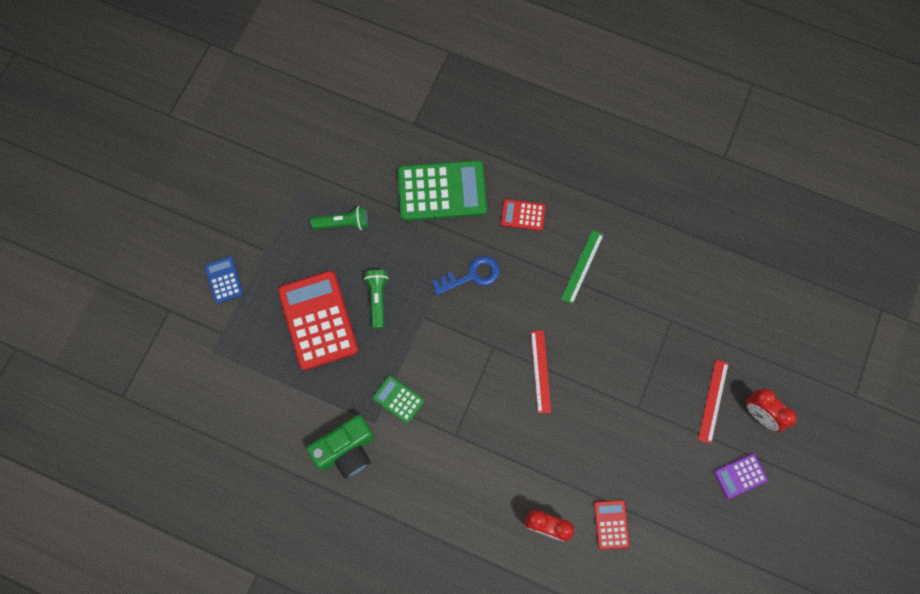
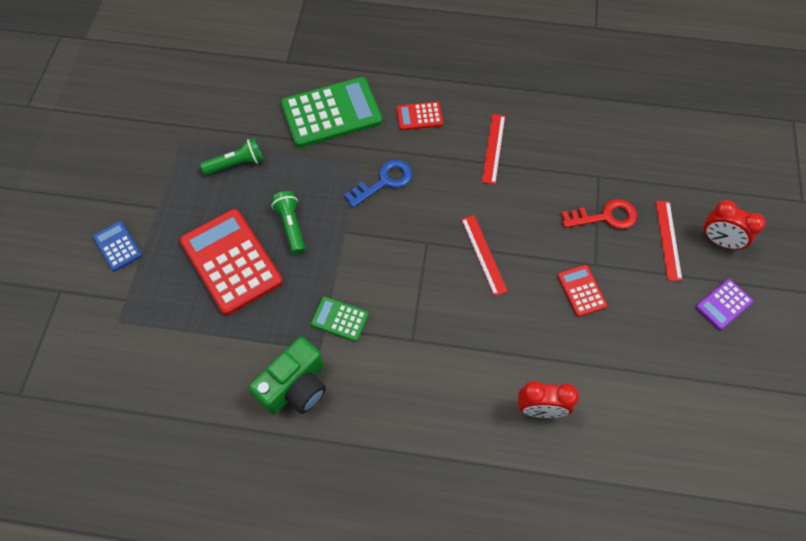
camera: 15 degrees left, 10 degrees down
green ruler [561,230,604,304] -> red ruler [482,114,505,184]
red calculator [594,500,630,550] -> red calculator moved to [557,265,607,317]
none -> red key [561,199,637,229]

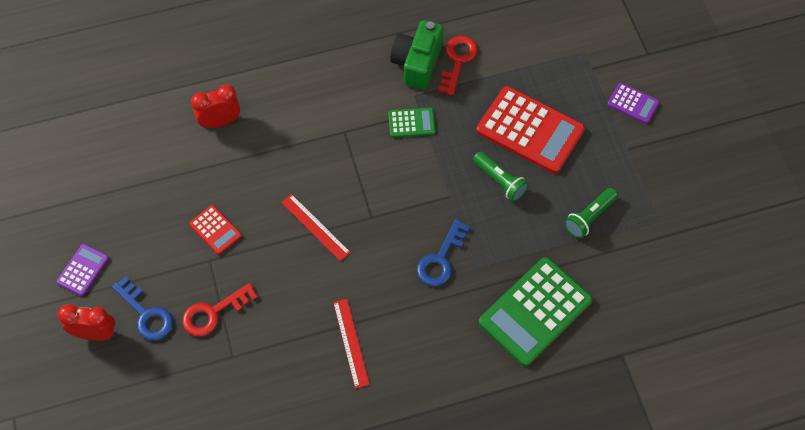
camera: 155 degrees right, 0 degrees up
blue calculator [93,221,142,272] -> purple calculator [607,83,660,124]
red calculator [397,102,443,130] -> none
red ruler [656,201,683,281] -> blue key [112,276,173,341]
none -> red key [438,36,478,96]

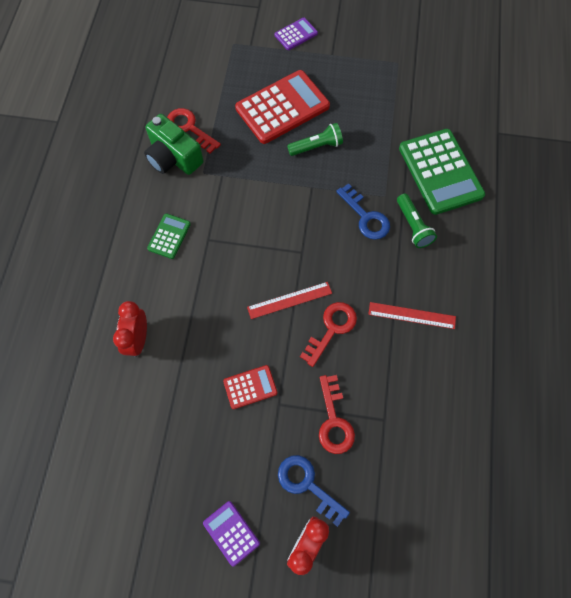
camera: 65 degrees left, 5 degrees up
blue key [112,276,173,341] -> blue key turned 120 degrees counterclockwise [278,455,350,527]
green calculator [388,108,436,138] -> green calculator moved to [147,213,191,259]
green flashlight [564,188,618,239] -> green flashlight moved to [397,194,437,248]
none -> red key [300,302,357,367]

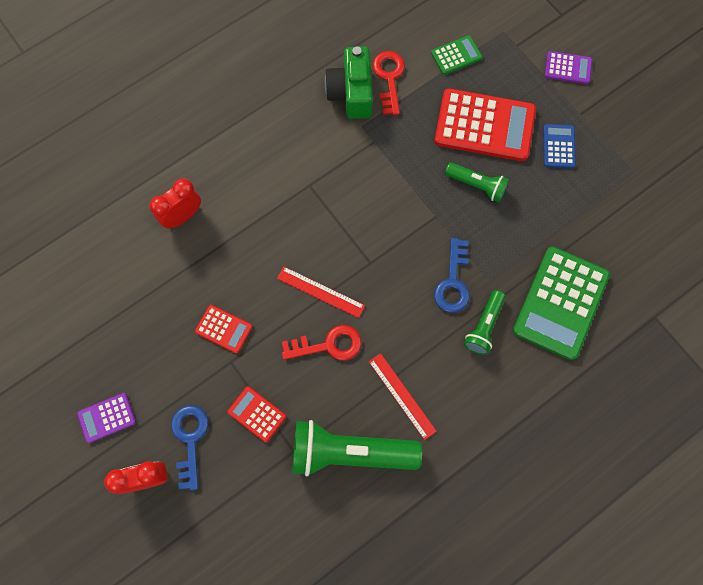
camera: 45 degrees right, 5 degrees up
green calculator [147,213,191,259] -> green calculator moved to [431,35,482,75]
purple calculator [203,501,260,567] -> purple calculator turned 120 degrees counterclockwise [77,393,136,443]
red key [319,375,355,454] -> red calculator [227,386,286,442]
none -> green flashlight [292,420,422,476]
none -> blue calculator [543,124,576,168]

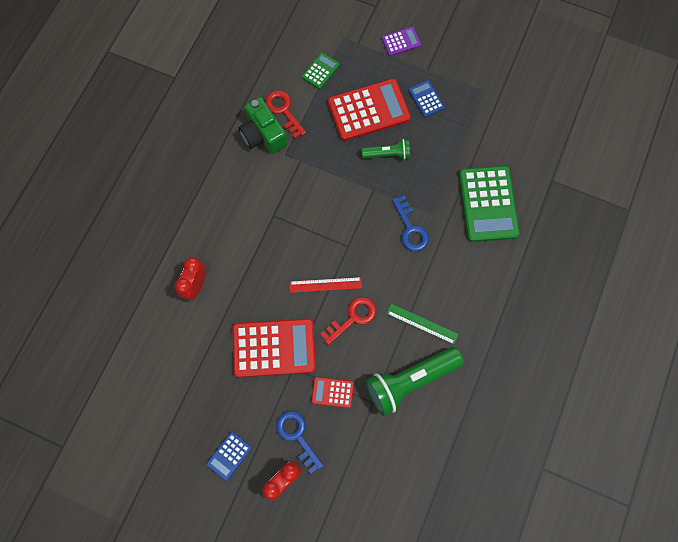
camera: 30 degrees left, 0 degrees up
purple calculator [77,393,136,443] -> blue calculator [206,432,252,481]
red calculator [195,305,252,354] -> red calculator [233,318,316,377], size x2.05
red ruler [369,353,437,440] -> green ruler [387,304,459,344]
green flashlight [464,290,506,355] -> none

